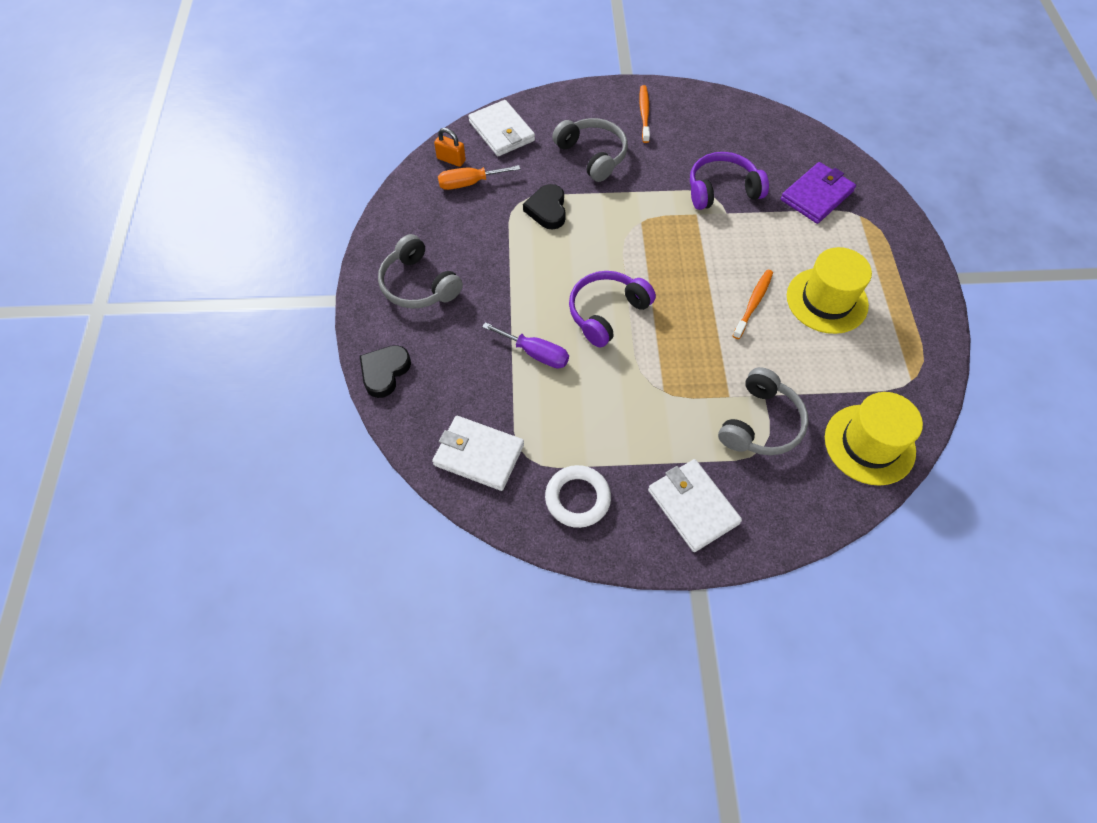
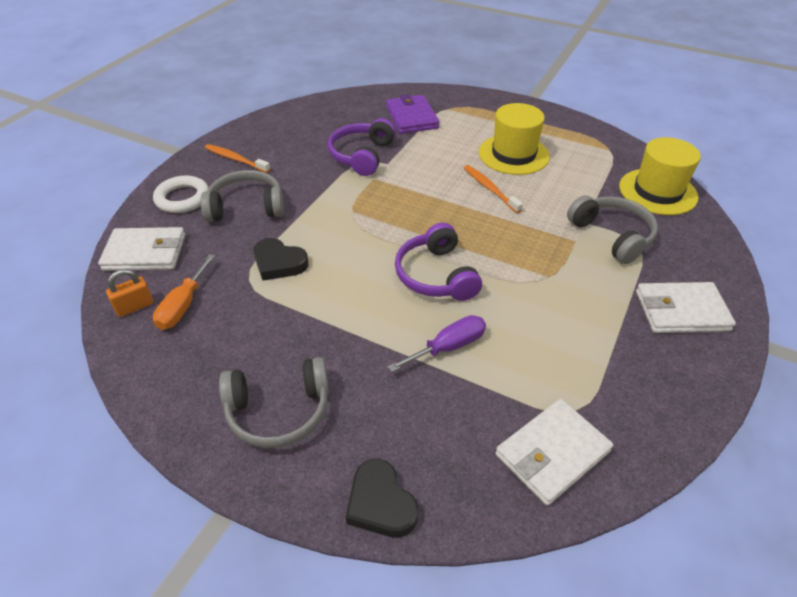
camera: 60 degrees left, 15 degrees down
white ring [545,465,611,528] -> white ring moved to [153,175,209,213]

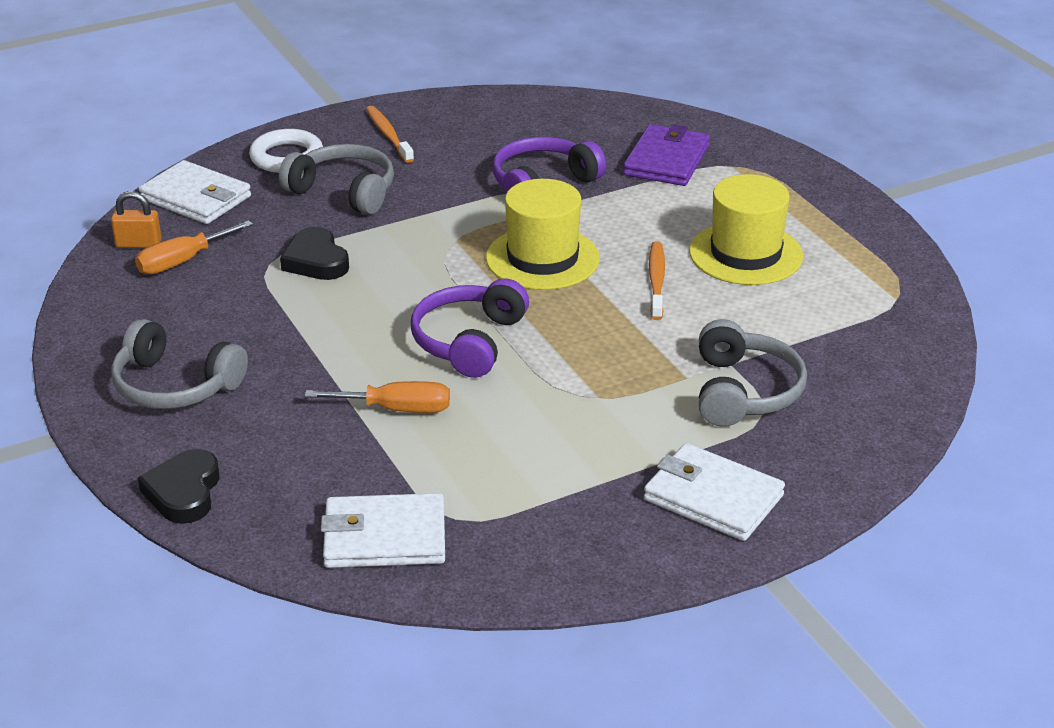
camera: 35 degrees right, 10 degrees down
purple screwdriver [388,315,486,372] -> orange screwdriver [305,381,450,413]
yellow hat [619,137,701,215] -> yellow hat moved to [486,179,600,290]

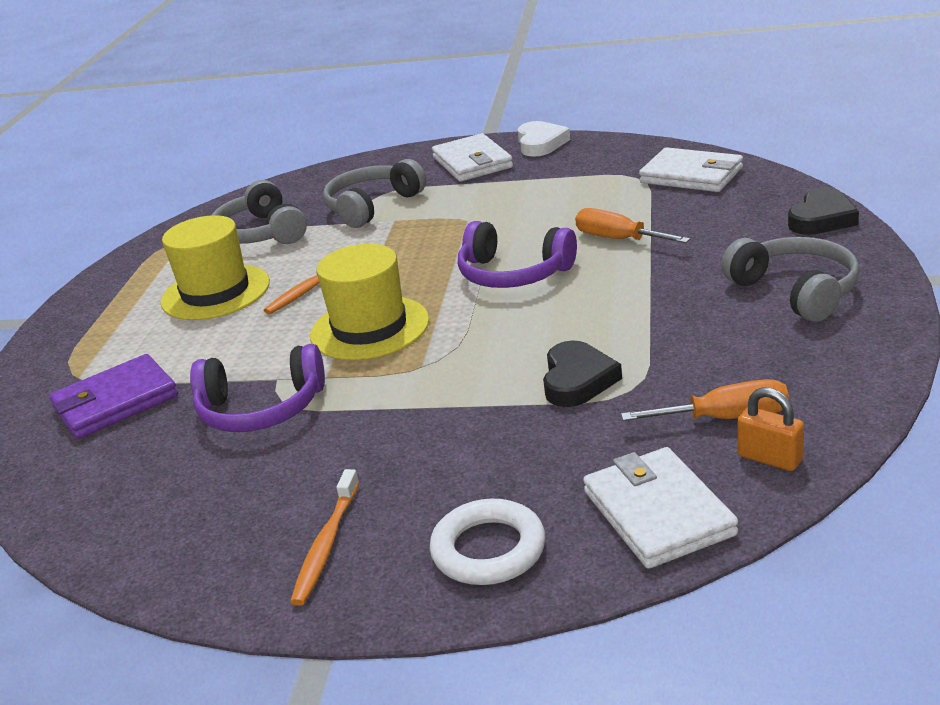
camera: 140 degrees left, 5 degrees down
grey headphones [279,144,394,215] -> grey headphones moved to [212,180,307,244]
purple headphones [411,278,529,378] -> purple headphones turned 60 degrees clockwise [458,221,577,288]
none -> white heart [517,121,570,157]

